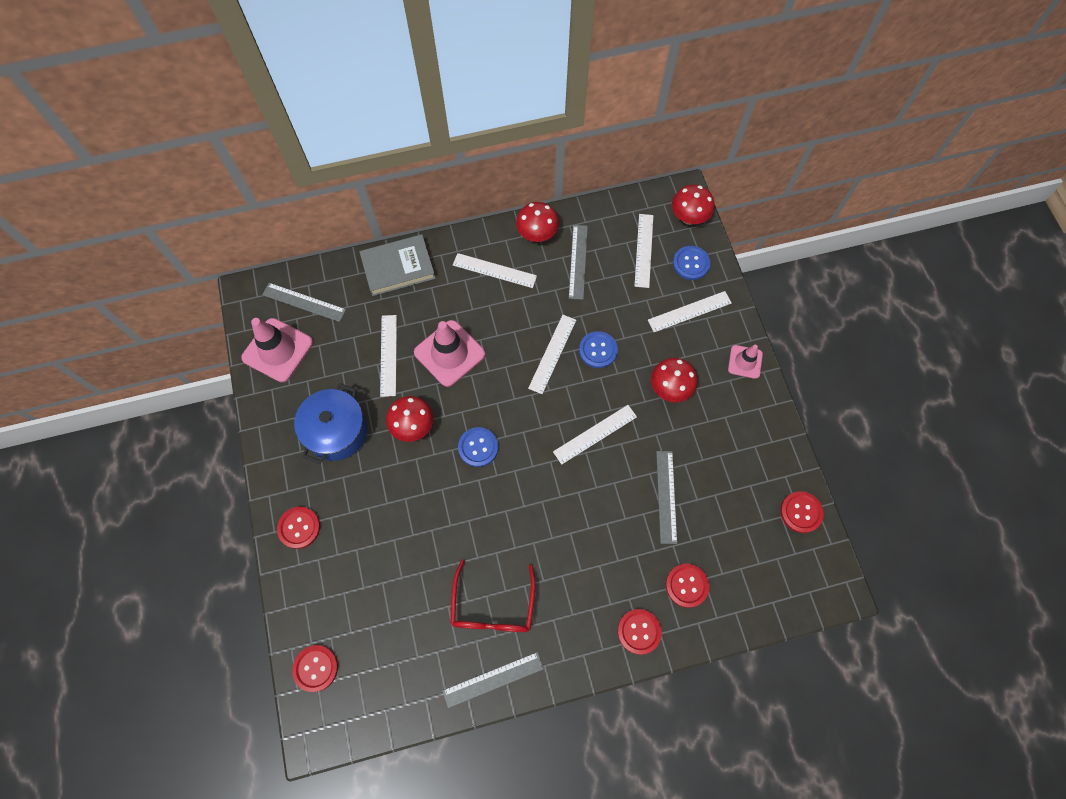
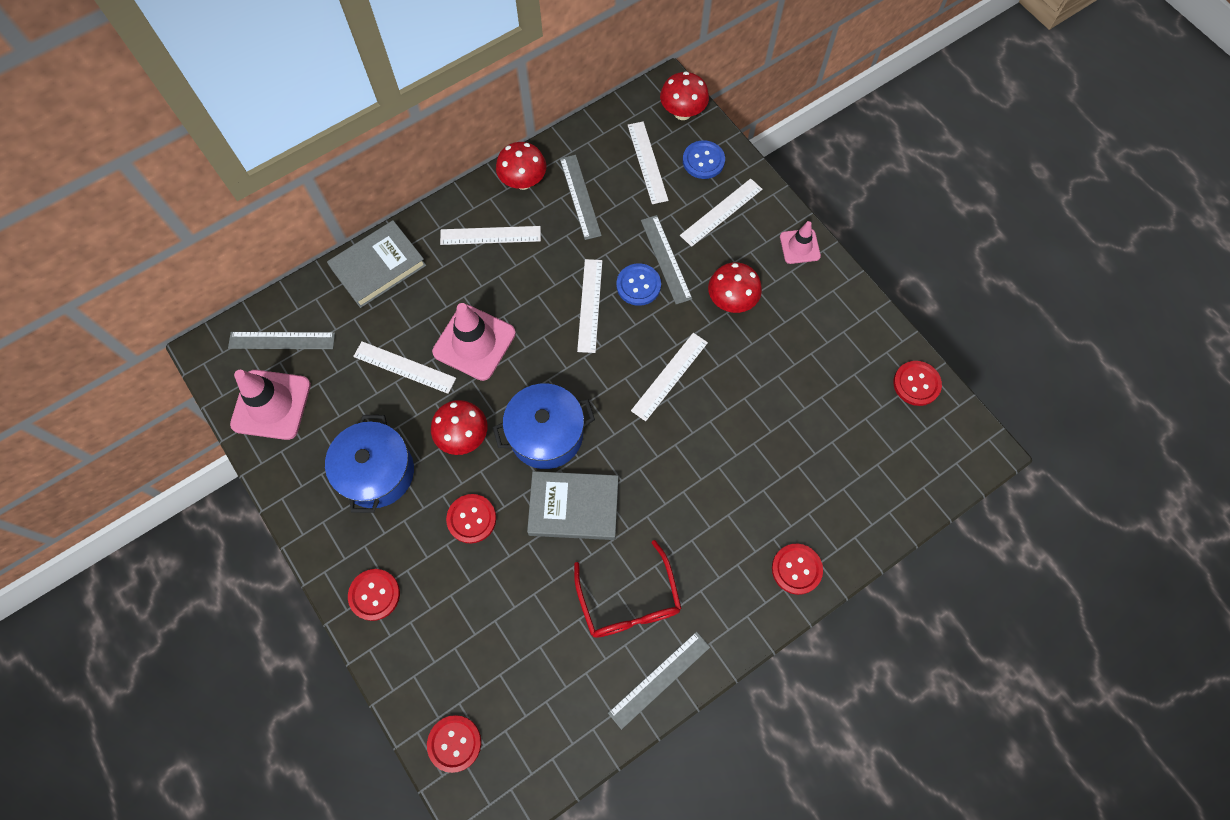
camera: 20 degrees left, 0 degrees up
white ruler [380,315,397,397] -> white ruler turned 45 degrees counterclockwise [353,341,456,394]
blue button [458,427,498,467] -> blue pot [493,384,595,469]
grey ruler [656,451,677,544] -> grey ruler moved to [641,215,692,304]
red button [666,564,709,608] -> red button moved to [446,494,496,544]
none -> grey book [527,471,618,540]

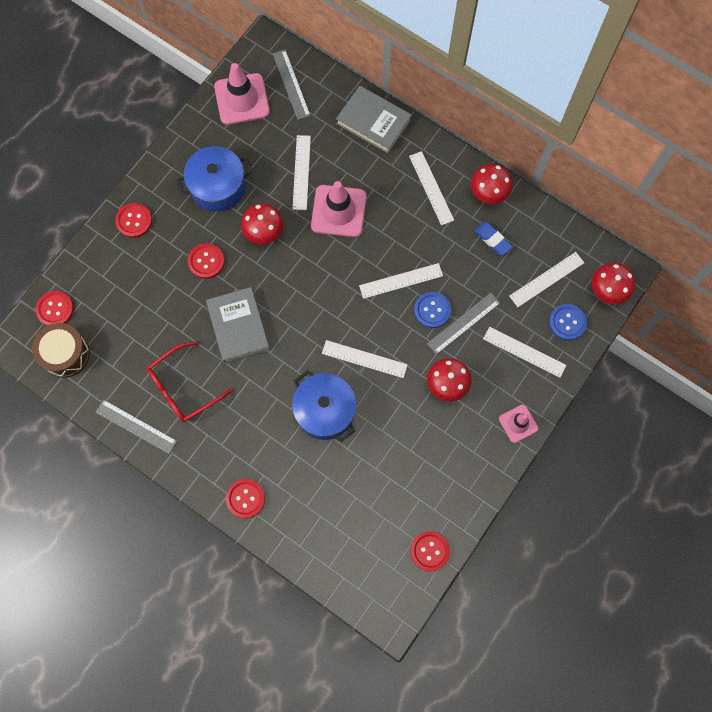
camera: 70 degrees right, 5 degrees up
blue pot [493,384,595,469] -> blue pot moved to [292,370,356,442]
grey ruler [560,155,602,240] -> blue eraser [474,222,512,255]
none -> brown drum [32,323,90,378]

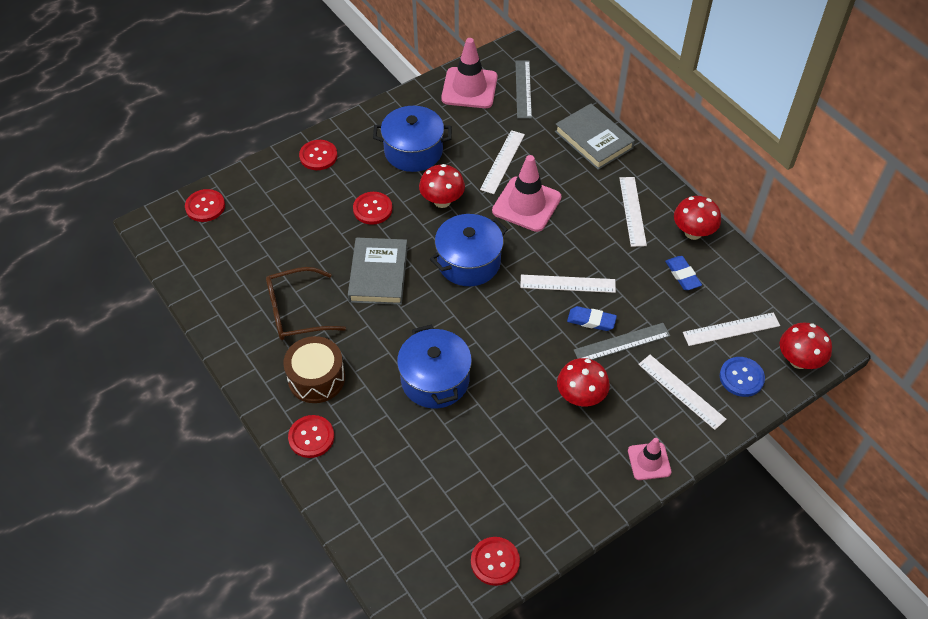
camera: 20 degrees right, 20 degrees down
brown drum [32,323,90,378] -> brown drum moved to [283,336,345,403]
grey ruler [96,400,177,454] -> none
red glasses [147,341,233,422] -> brown glasses [266,267,346,340]
white ruler [322,340,408,378] -> none
blue button [414,292,451,328] -> blue eraser [567,306,617,331]
none -> blue pot [430,214,508,286]

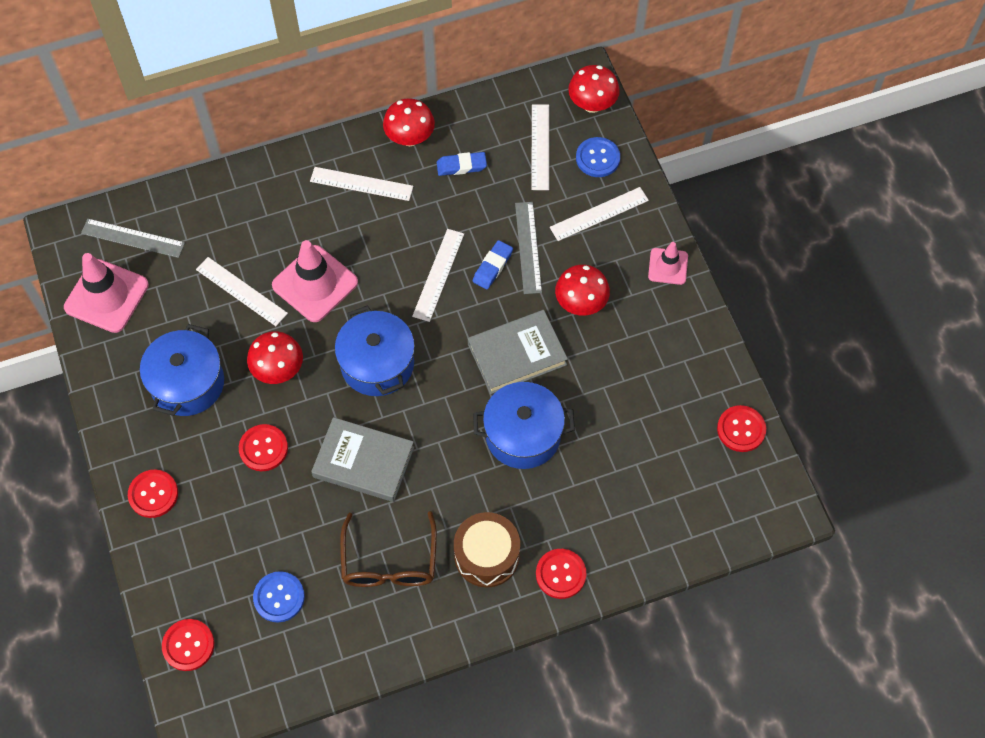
camera: 75 degrees left, 10 degrees up
grey book [555,104,635,170] -> grey book moved to [468,310,568,394]
none -> blue button [253,571,305,622]

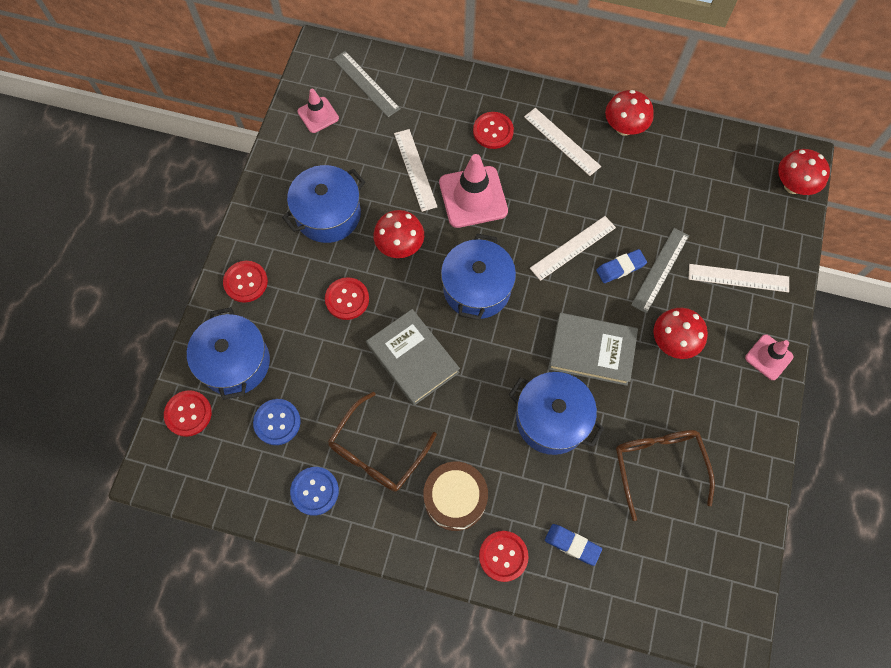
camera: 35 degrees right, 5 degrees up
pink traffic cone [64,253,149,333] -> pink traffic cone [297,89,339,133], size x0.57
blue eraser [437,152,487,176] -> blue eraser moved to [545,524,602,566]
white ruler [531,104,549,190] -> none
blue button [576,137,620,177] -> blue button moved to [290,467,339,516]
red button [717,405,766,452] -> red button moved to [473,112,514,149]
none -> blue pot [187,307,270,400]
none -> brown glasses [616,430,715,521]

